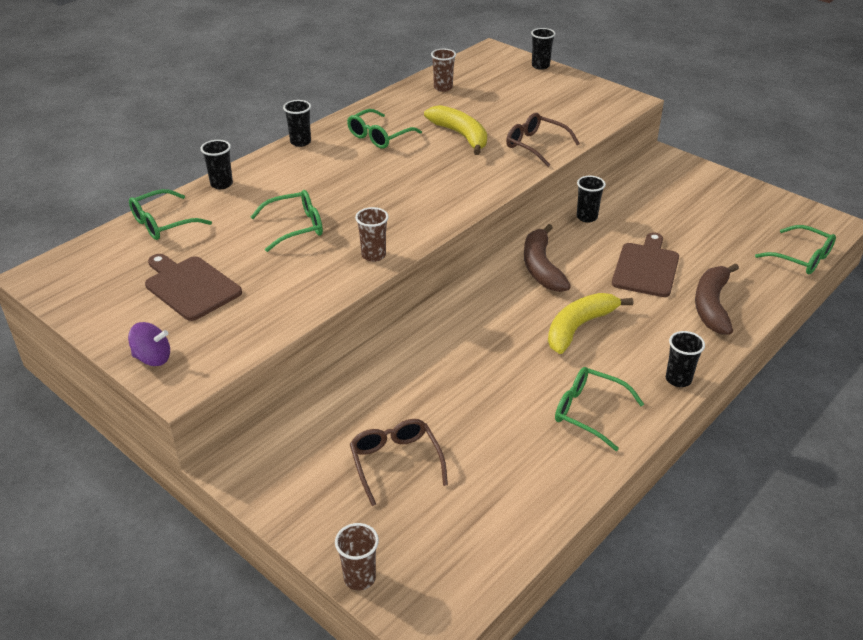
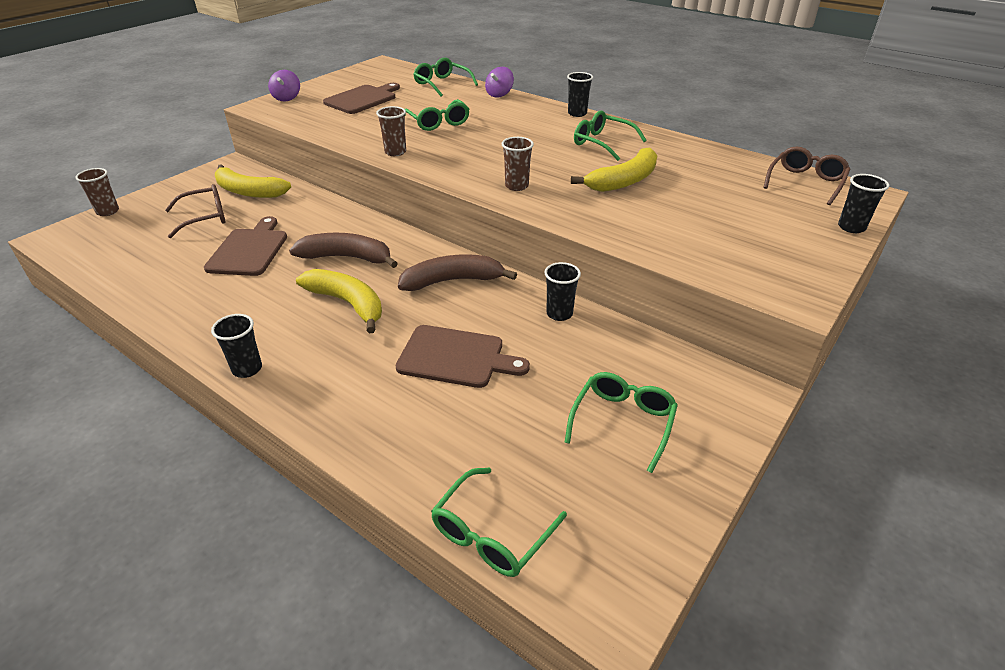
camera: 85 degrees right, 0 degrees up
black cup [201,140,233,189] -> purple spinning top [485,67,514,98]
brown cup [431,49,456,92] -> brown cup moved to [501,137,534,191]
brown glasses [506,113,580,167] -> brown glasses moved to [763,147,850,206]
green glasses [555,367,644,451] -> green glasses moved to [564,372,678,473]
brown banana [695,263,739,335] -> brown banana moved to [289,233,398,268]
none -> brown cutting board [204,216,287,276]
none -> yellow banana [215,164,291,198]

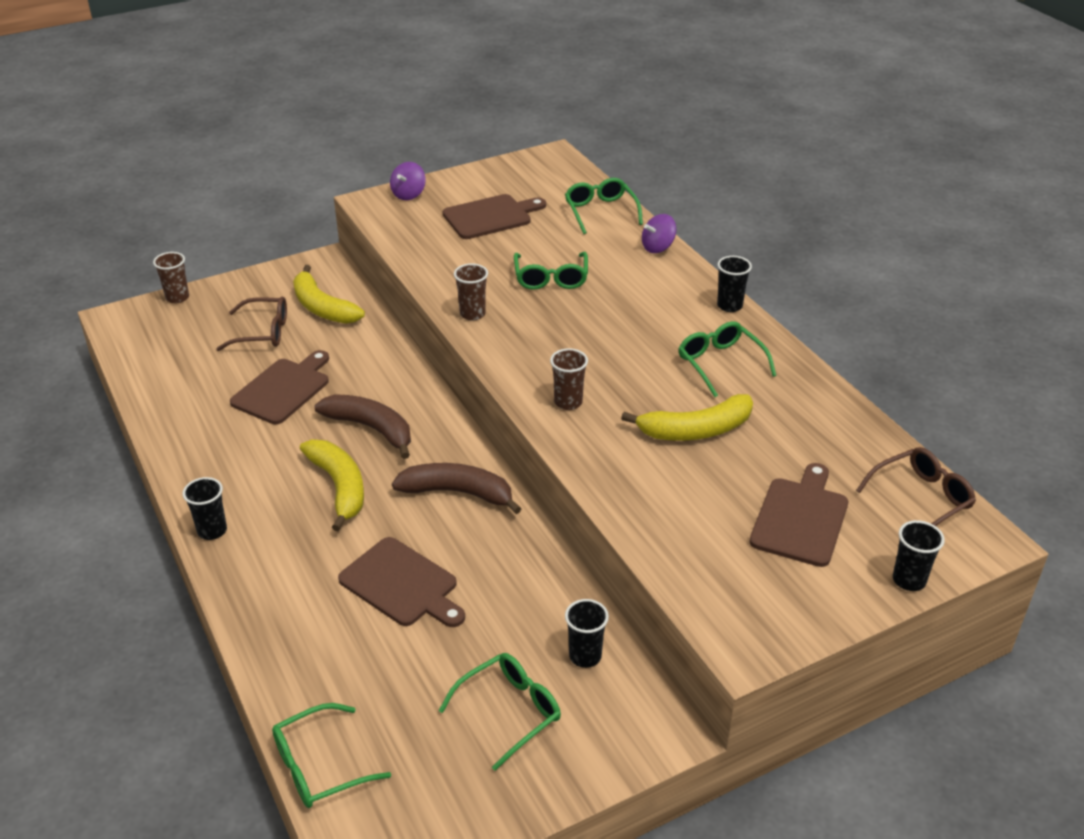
camera: 25 degrees right, 0 degrees up
black cup [544,262,581,321] -> black cup moved to [565,599,609,668]
none -> brown cutting board [749,463,848,567]

